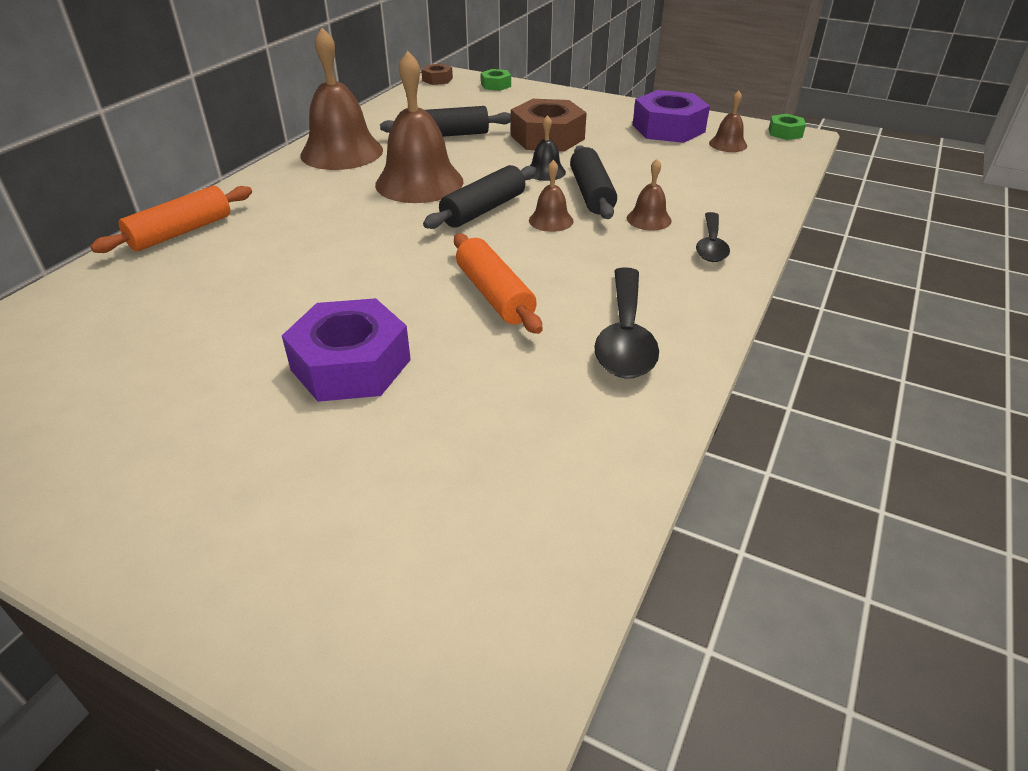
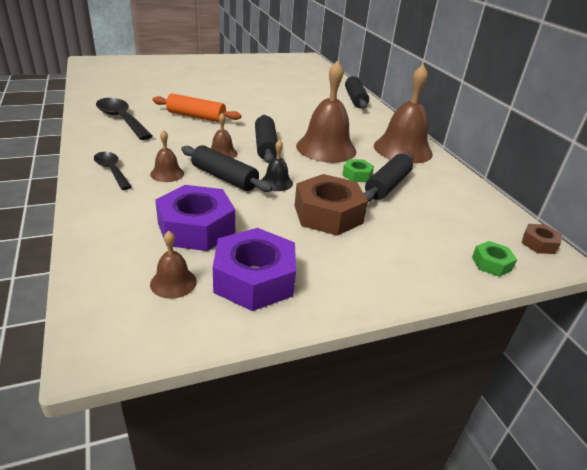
camera: 130 degrees right, 5 degrees down
orange rolling pin [90,186,252,253] -> black rolling pin [345,76,369,109]
purple nut [282,298,411,402] -> purple nut moved to [155,185,235,251]
green nut [769,114,806,140] -> green nut moved to [342,159,374,182]

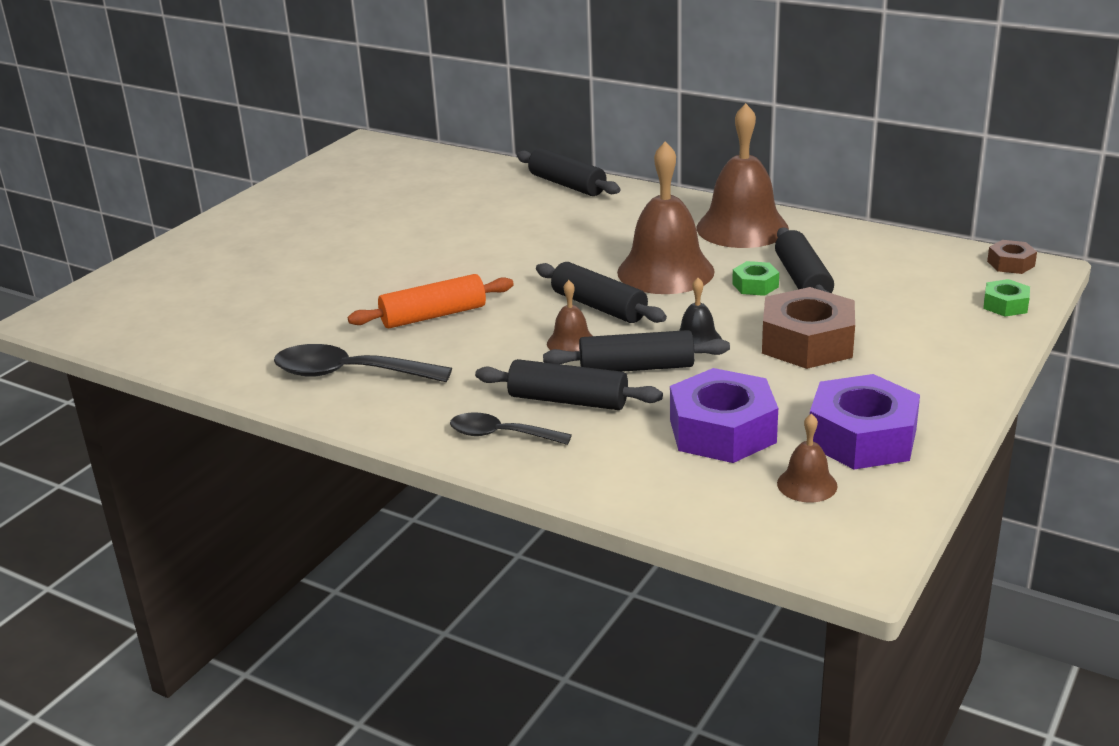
camera: 35 degrees left, 5 degrees down
brown bell [150,130,184,182] -> black rolling pin [475,359,663,410]

